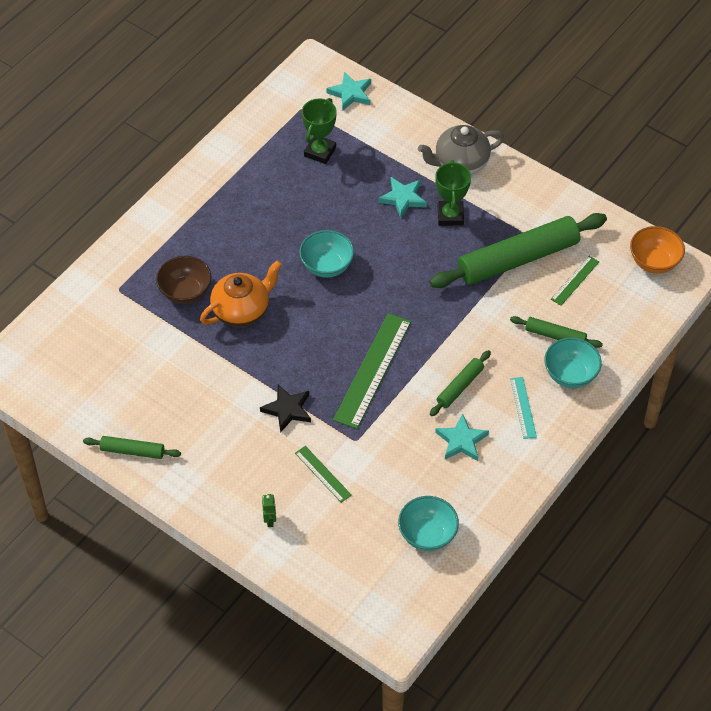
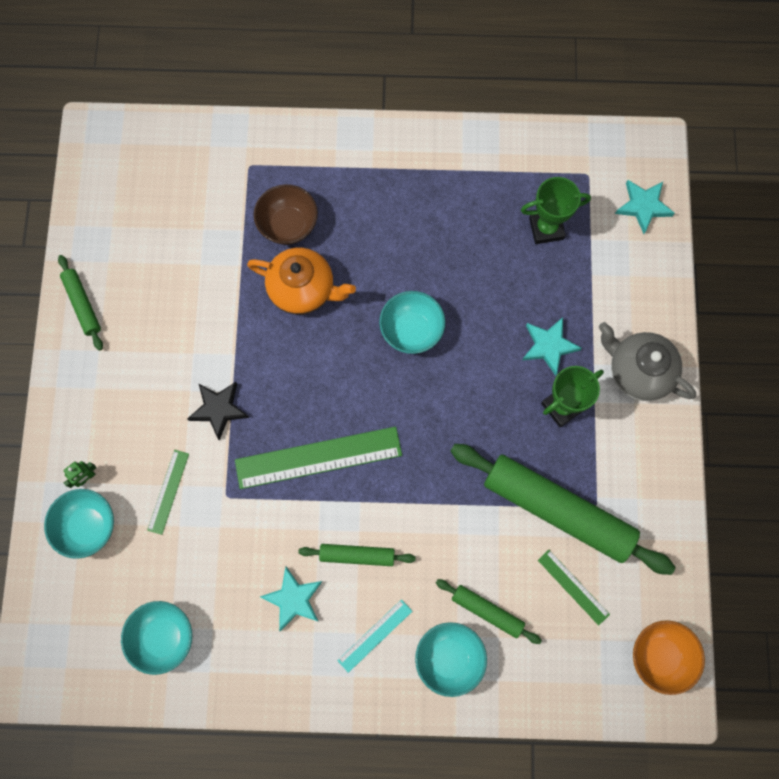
camera: 55 degrees right, 20 degrees up
green rolling pin [510,316,603,348] -> green rolling pin turned 45 degrees counterclockwise [436,579,542,644]
green ruler [551,256,599,306] -> green ruler turned 45 degrees clockwise [538,550,610,625]
none -> turquoise bowl [44,489,114,559]

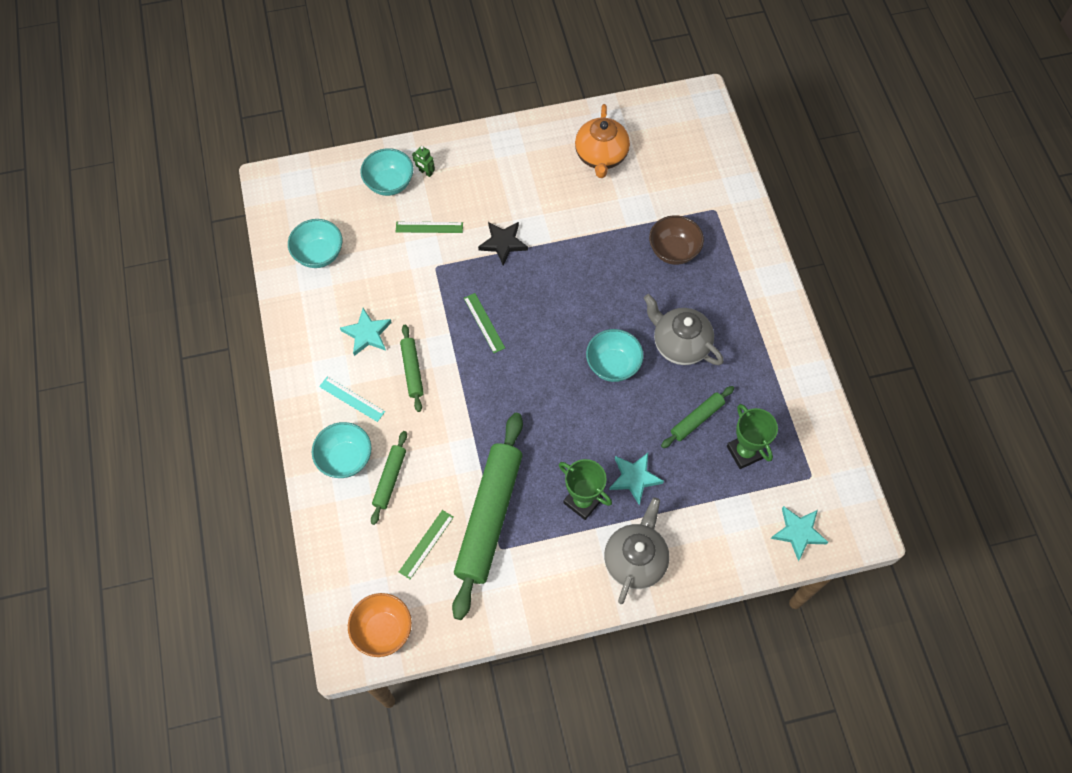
camera: 75 degrees right, 10 degrees down
green rolling pin [58,255,103,351] -> green rolling pin moved to [661,386,734,448]
green ruler [235,427,402,489] -> green ruler [464,293,505,353], size x0.51
orange teapot [247,248,356,315] -> orange teapot moved to [575,104,630,178]
none -> grey teapot [644,294,724,365]

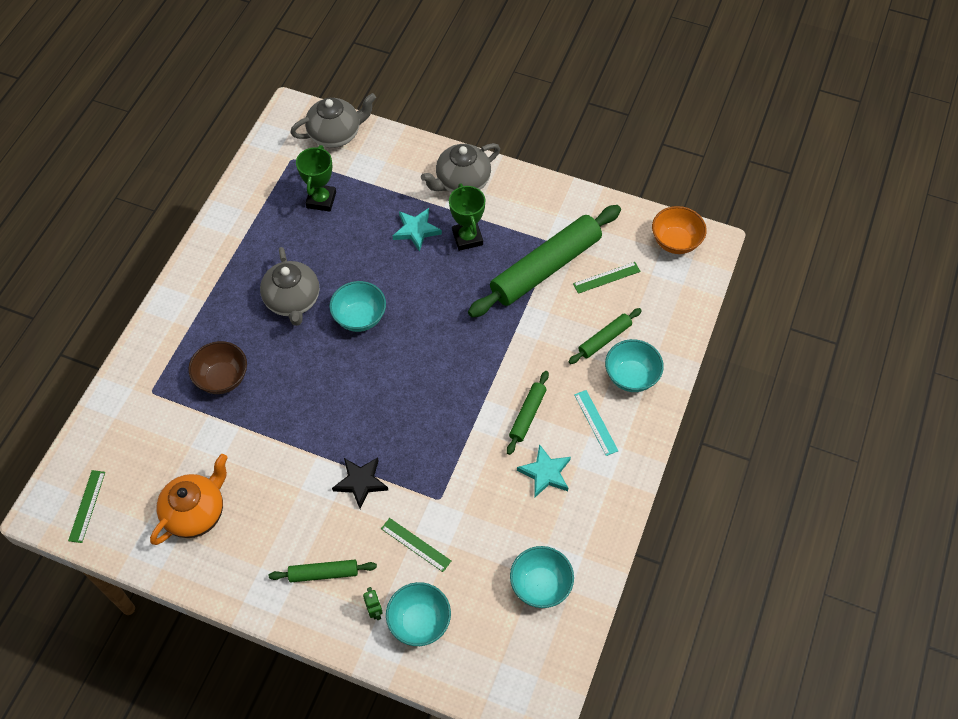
camera: 145 degrees left, 5 degrees down
green ruler [464,293,505,353] -> green ruler moved to [68,470,105,543]
green rolling pin [661,386,734,448] -> green rolling pin moved to [269,560,377,582]
turquoise star [771,506,828,561] -> grey teapot [290,93,376,148]

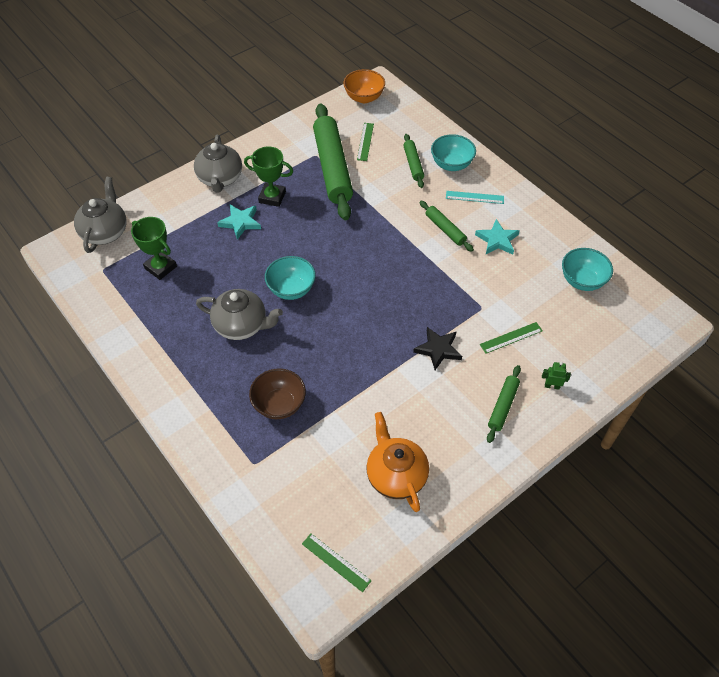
camera: 60 degrees left, 5 degrees down
turquoise bowl [386,582,451,646] -> none

